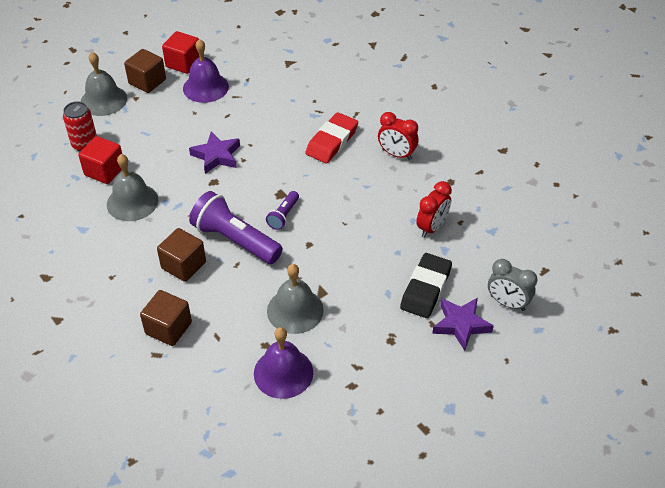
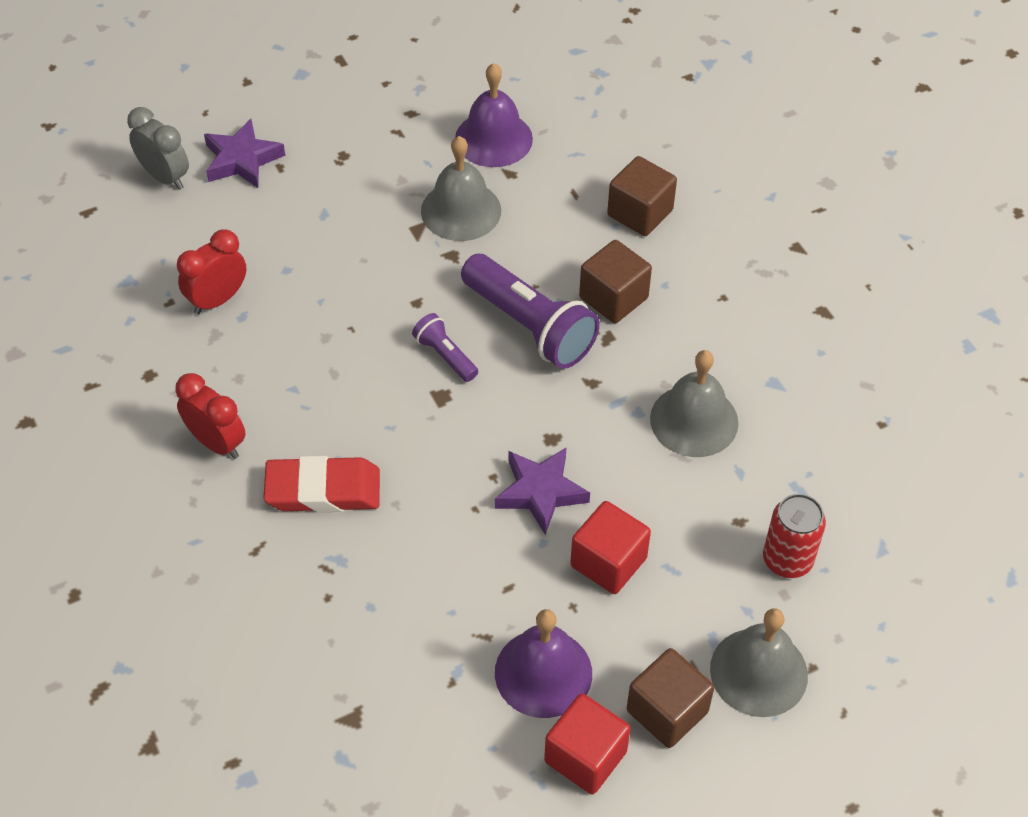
camera: 170 degrees left, 5 degrees up
red cube [78,136,122,184] -> red cube moved to [570,501,651,594]
purple flashlight [266,191,299,230] -> purple flashlight turned 75 degrees counterclockwise [412,313,478,382]
red eraser [305,112,358,163] -> red eraser turned 45 degrees clockwise [264,456,380,512]
black eraser [400,253,452,318] -> none

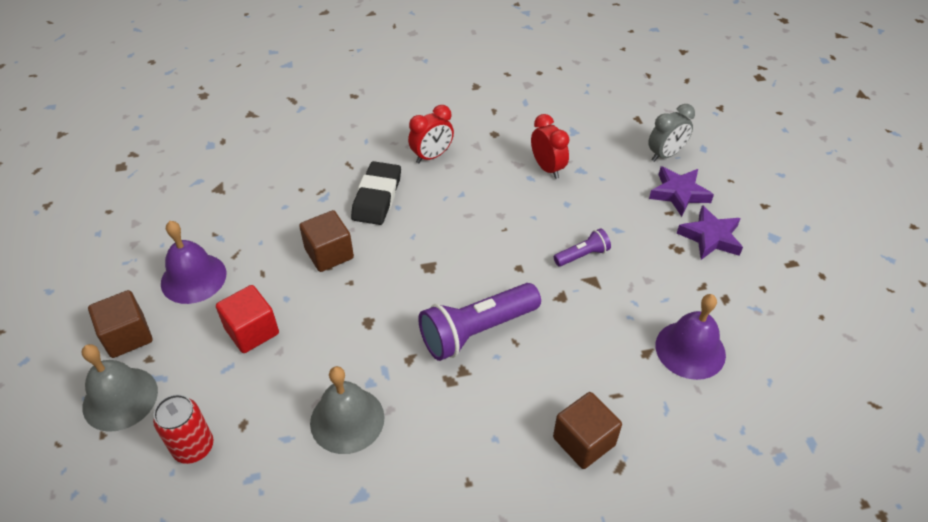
camera: 105 degrees right, 5 degrees down
red eraser [264,456,380,512] -> black eraser [351,161,401,225]
purple flashlight [412,313,478,382] -> purple flashlight moved to [554,228,611,267]
grey bell [421,136,501,241] -> none
purple star [495,447,590,535] -> purple star moved to [677,205,743,260]
red cube [544,694,631,794] -> none
brown cube [579,240,652,323] -> brown cube moved to [299,210,354,272]

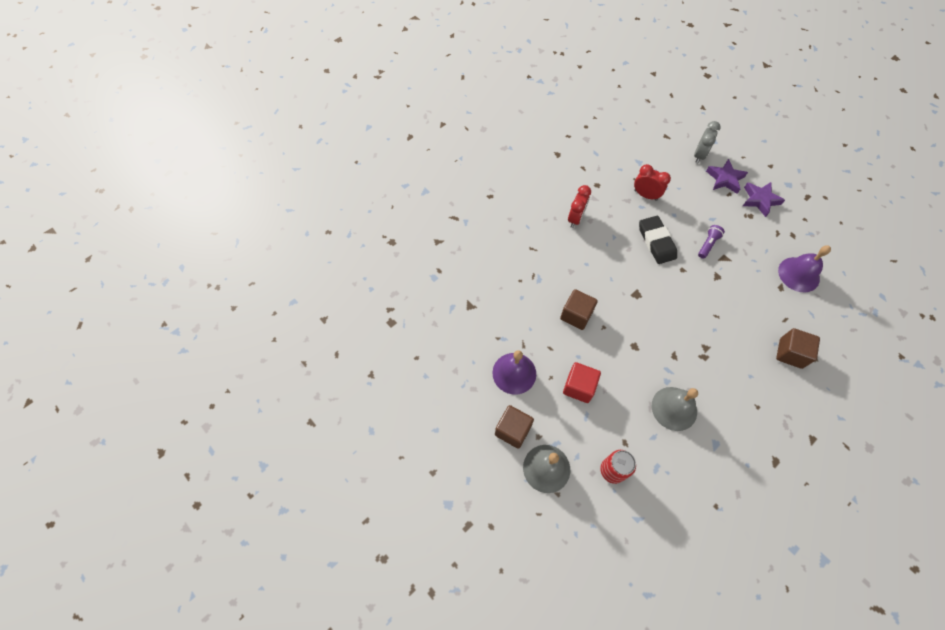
camera: 30 degrees left, 15 degrees up
black eraser [351,161,401,225] -> black eraser moved to [639,216,677,264]
purple flashlight [418,283,541,361] -> none

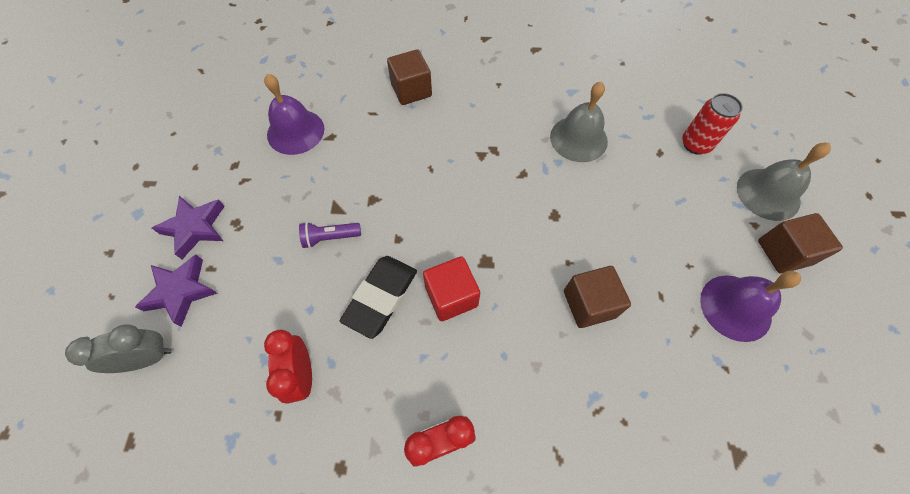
camera: 135 degrees left, 0 degrees up
red cube [563,362,601,403] -> red cube moved to [423,256,480,321]

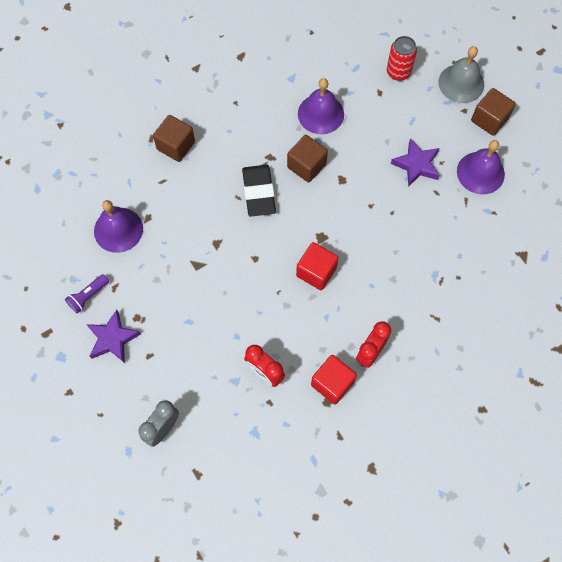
camera: 35 degrees left, 5 degrees up
purple star [135,255,218,327] -> purple star moved to [391,138,440,187]
purple flashlight [299,222,361,248] -> purple flashlight moved to [65,274,109,314]
black eraser [340,256,417,339] -> black eraser moved to [242,165,276,217]
grey bell [550,82,608,162] -> purple bell [298,78,344,134]
brown cube [564,266,631,328] -> brown cube moved to [287,135,328,183]
none -> red cube [311,355,357,405]

